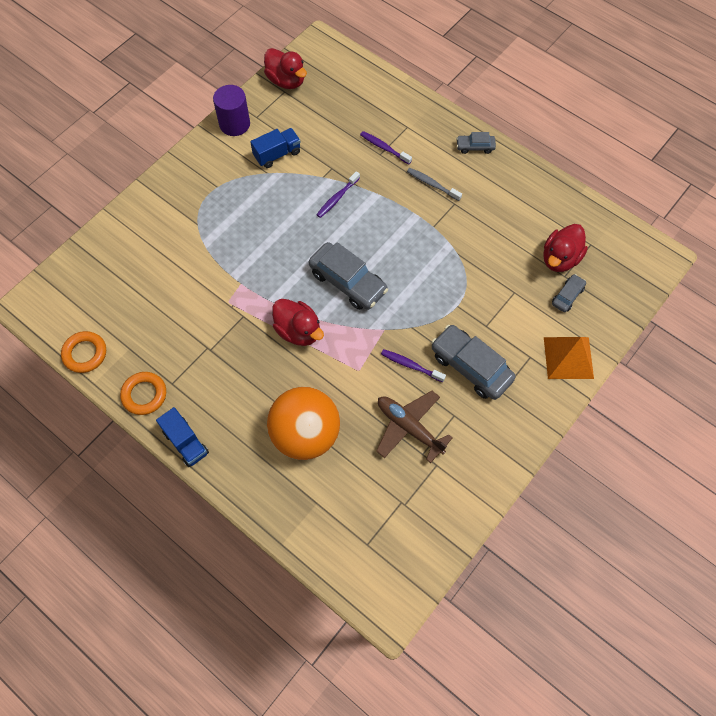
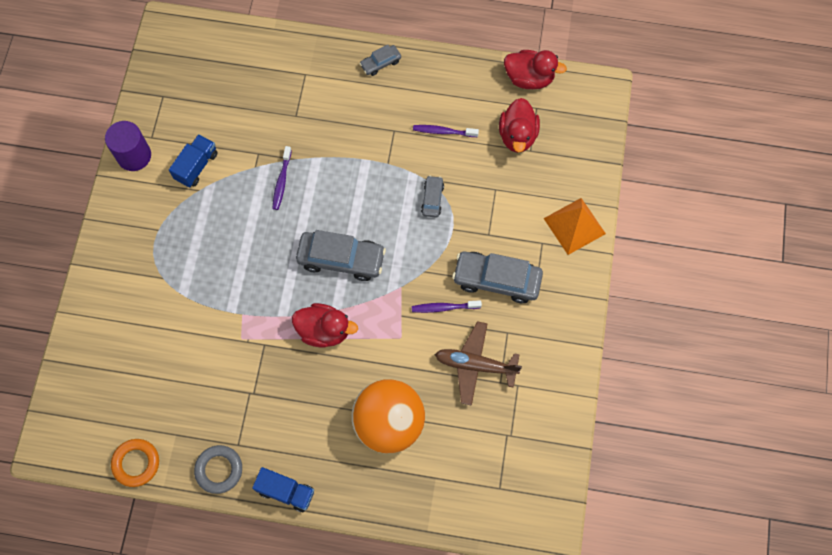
camera: 30 degrees left, 5 degrees up
orange ring [120,372,166,415] -> grey ring [194,445,242,494]
red duck [264,48,307,89] -> red duck moved to [504,50,567,89]
purple toothbrush [360,131,412,164] -> purple toothbrush moved to [413,125,479,137]
grey toothbrush [407,168,462,201] -> none
grey car [552,274,586,312] -> grey car moved to [421,175,444,217]

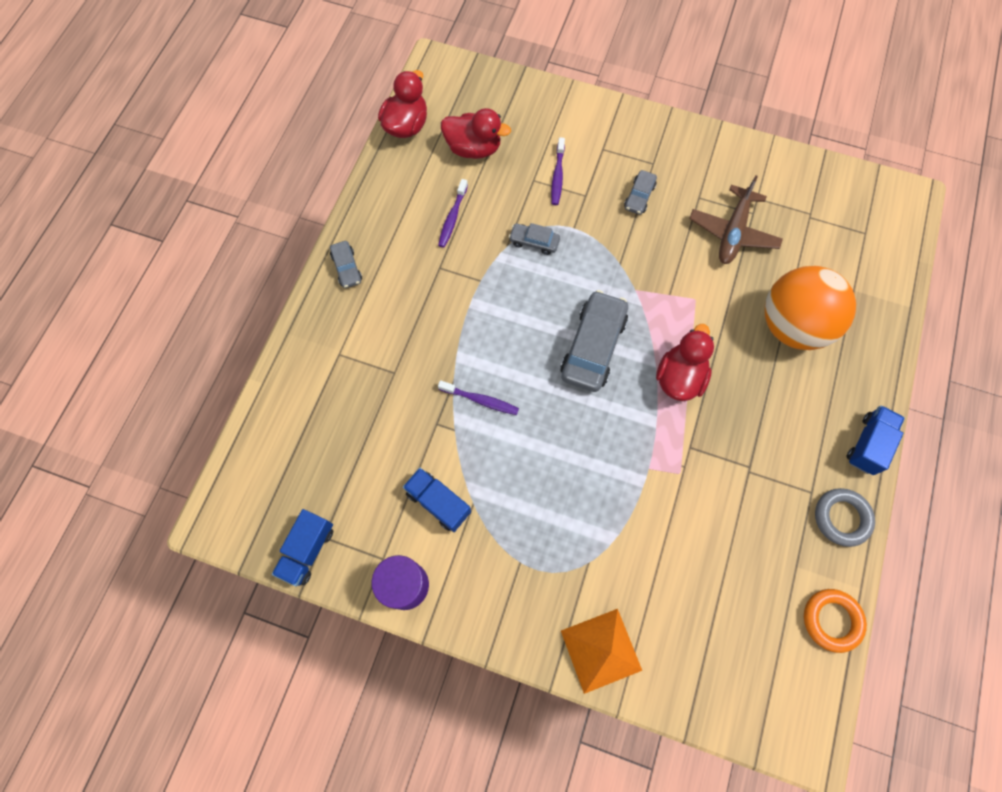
camera: 80 degrees left, 0 degrees up
purple toothbrush [412,300,482,313] -> purple toothbrush moved to [551,137,565,205]
grey car [452,252,543,303] -> grey car [624,170,657,215], size x0.51
orange pyramid [543,198,606,255] -> orange pyramid moved to [561,609,642,694]
none -> blue truck [272,509,333,586]

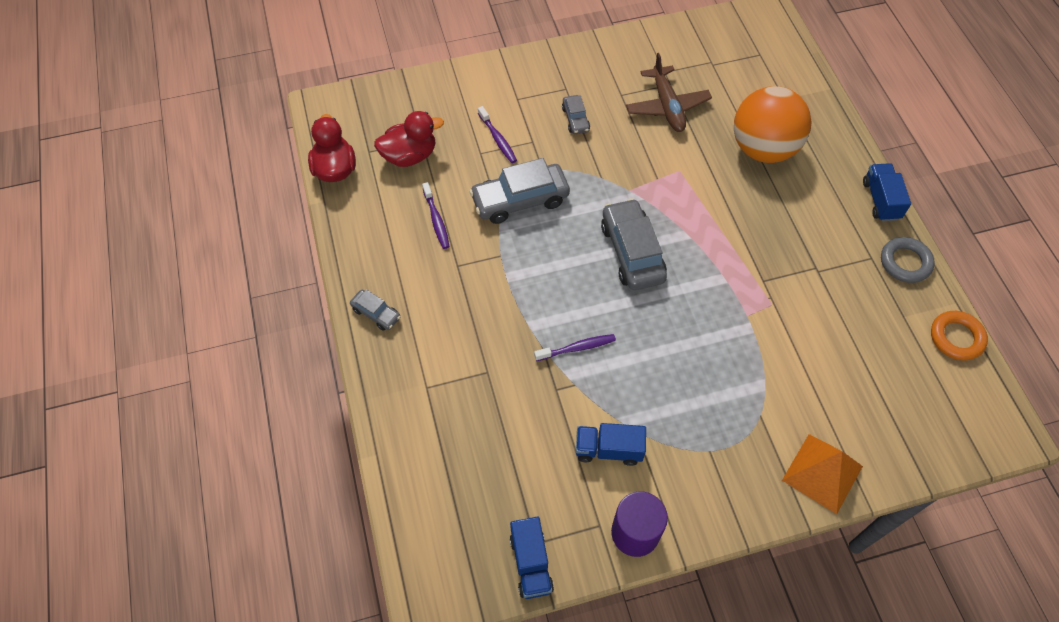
camera: 35 degrees left, 10 degrees down
grey car [509,223,560,255] -> grey car [469,158,570,224], size x1.96
red duck [656,324,714,401] -> none

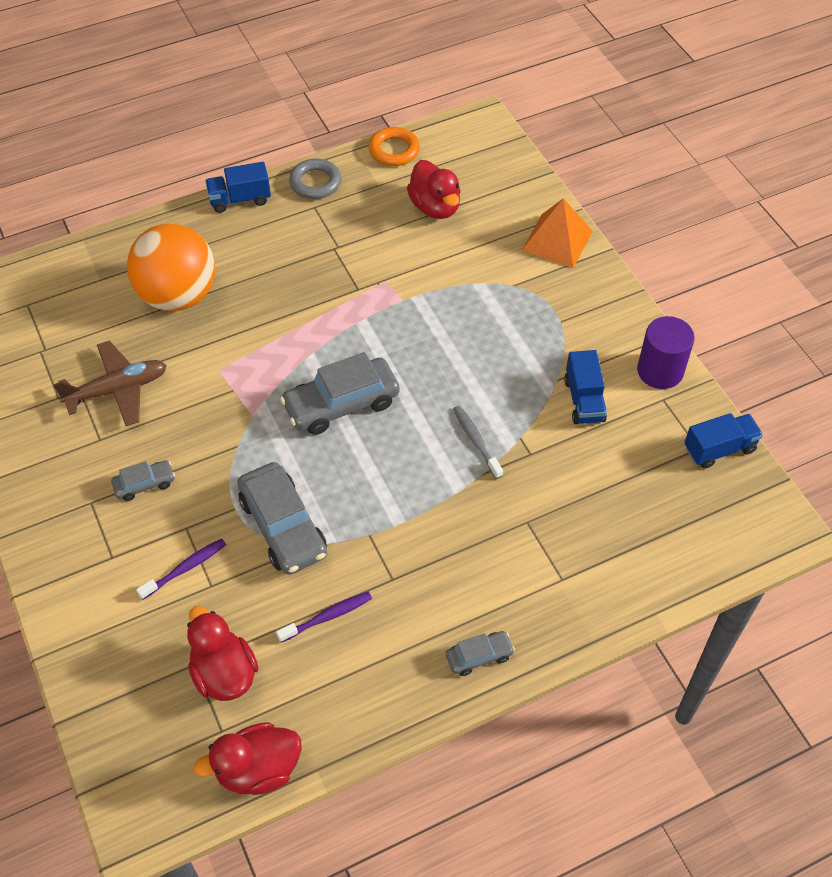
camera: 100 degrees left, 5 degrees down
grey car [350,289,401,331] -> grey car turned 45 degrees clockwise [446,631,515,676]
purple toothbrush [534,334,616,361] -> grey toothbrush [453,405,503,479]
none -> red duck [407,160,461,219]

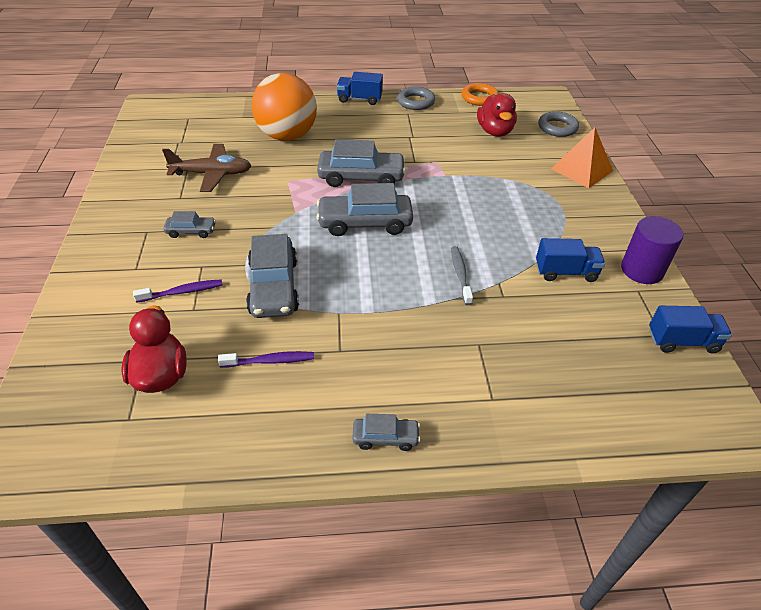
camera: 20 degrees right, 10 degrees down
red duck [194,722,302,795] -> none
blue truck [564,350,607,424] -> blue truck turned 105 degrees counterclockwise [536,238,605,282]
none -> grey car [317,139,406,187]
none -> grey ring [538,111,579,137]

